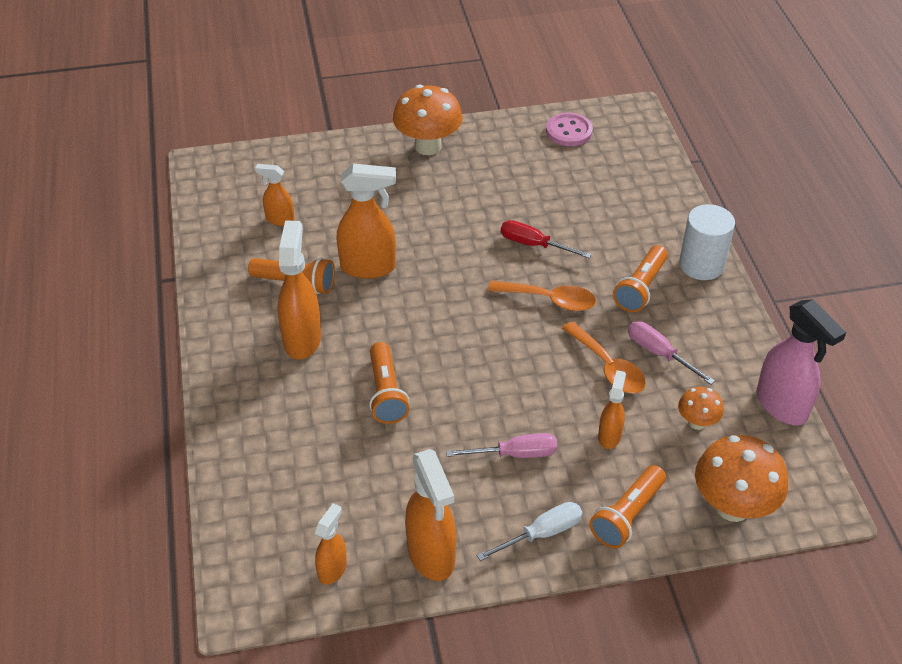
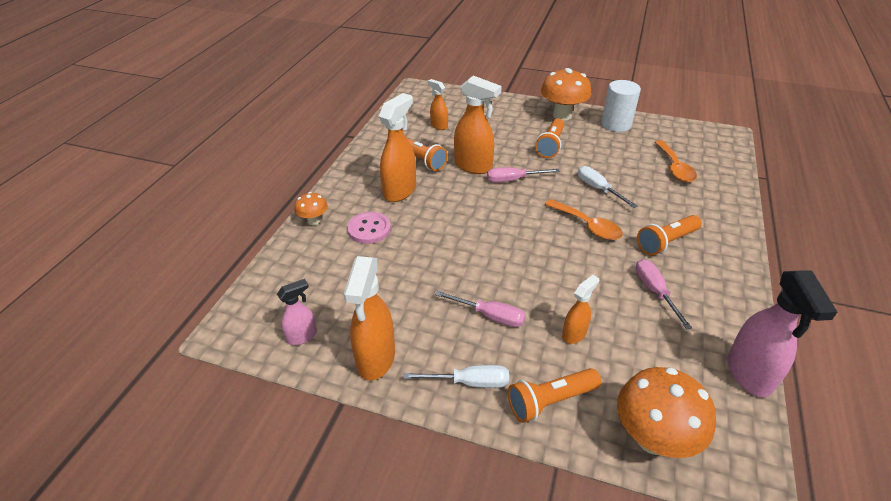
camera: 30 degrees right, 5 degrees down
orange spray bottle [315,503,347,585] -> pink spray bottle [277,279,317,345]
orange flashlight [369,342,410,424] -> orange flashlight moved to [535,118,564,158]
red screwdriver [501,220,591,258] -> white screwdriver [578,166,638,208]
pink button [546,113,593,146] -> pink button moved to [347,212,391,244]
orange spoon [562,321,646,393] -> orange spoon moved to [654,140,697,182]
orange mushroom [678,387,724,430] -> orange mushroom moved to [294,192,328,225]
white cylinder [679,204,735,280] -> white cylinder moved to [601,80,641,132]
none -> pink screwdriver [487,167,560,182]

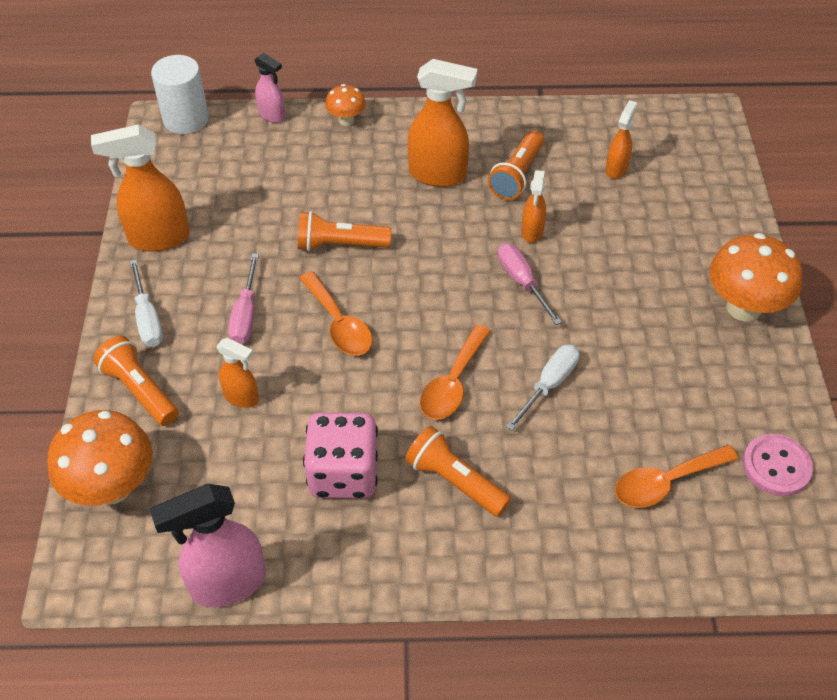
camera: 70 degrees right, 10 degrees up
pink spray bottle [277,279,317,345] -> pink spray bottle moved to [254,53,285,123]
pink button [347,212,391,244] -> pink button moved to [743,434,813,496]
orange spray bottle [454,76,502,174] -> orange spray bottle [521,170,546,243], size x0.56
orange flashlight [535,118,564,158] -> orange flashlight moved to [298,211,392,251]
white cylinder [601,80,641,132] -> white cylinder moved to [151,55,209,134]
pink screwdriver [635,259,692,329] -> pink dice [303,412,378,499]
none -> orange spoon [299,271,373,356]

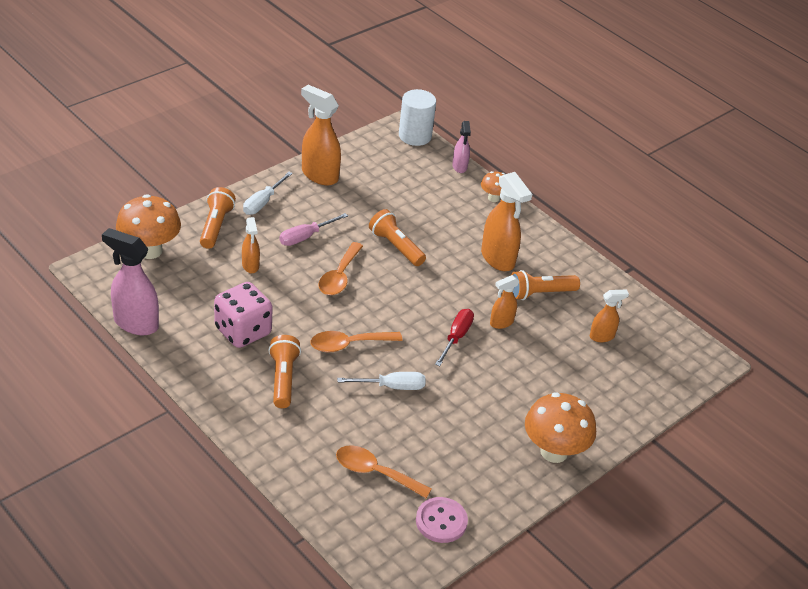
camera: 45 degrees right, 10 degrees down
pink screwdriver [497,243,562,325] -> red screwdriver [435,309,474,366]

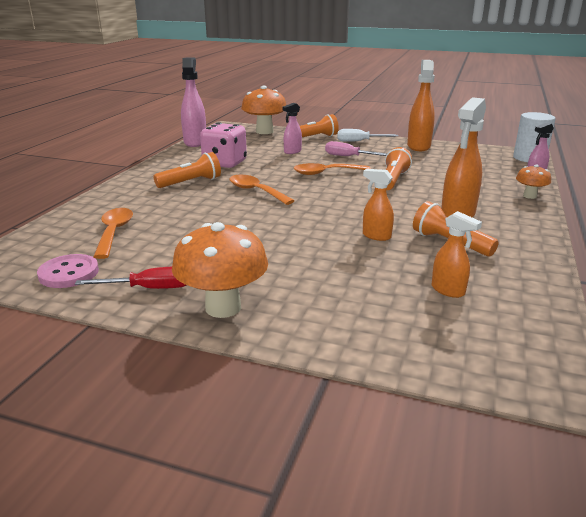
camera: 65 degrees right, 15 degrees down
orange spray bottle [242,217,260,273] -> pink spray bottle [282,103,302,154]
white screwdriver [337,372,425,390] -> none
red screwdriver [435,309,474,366] -> red screwdriver moved to [75,267,186,289]

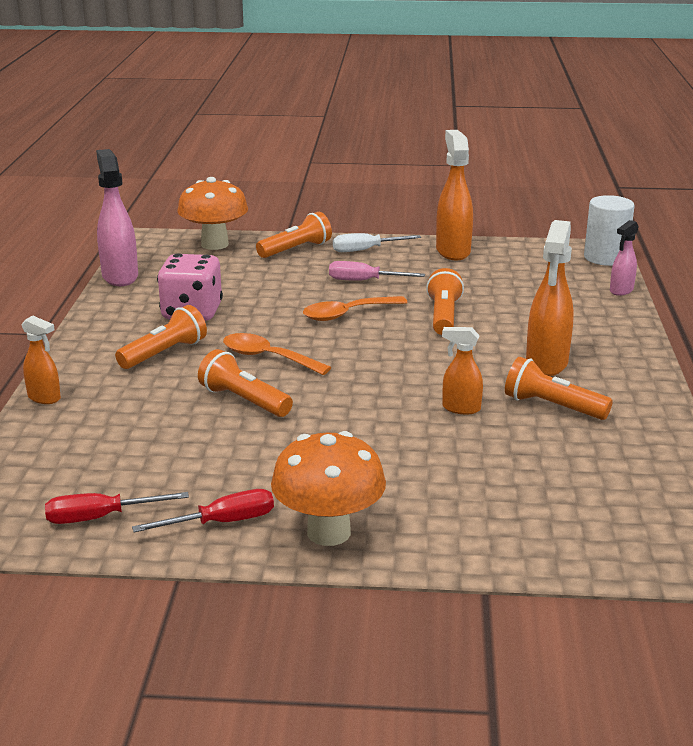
camera: 15 degrees left, 0 degrees up
pink button [37,254,99,288] -> red screwdriver [45,492,189,524]
orange spoon [93,208,133,259] -> none
pink spray bottle [282,103,302,154] -> none
orange spray bottle [431,211,482,298] -> orange spray bottle moved to [21,316,61,404]
orange mushroom [516,165,551,199] -> none
none -> orange flashlight [198,349,293,417]

